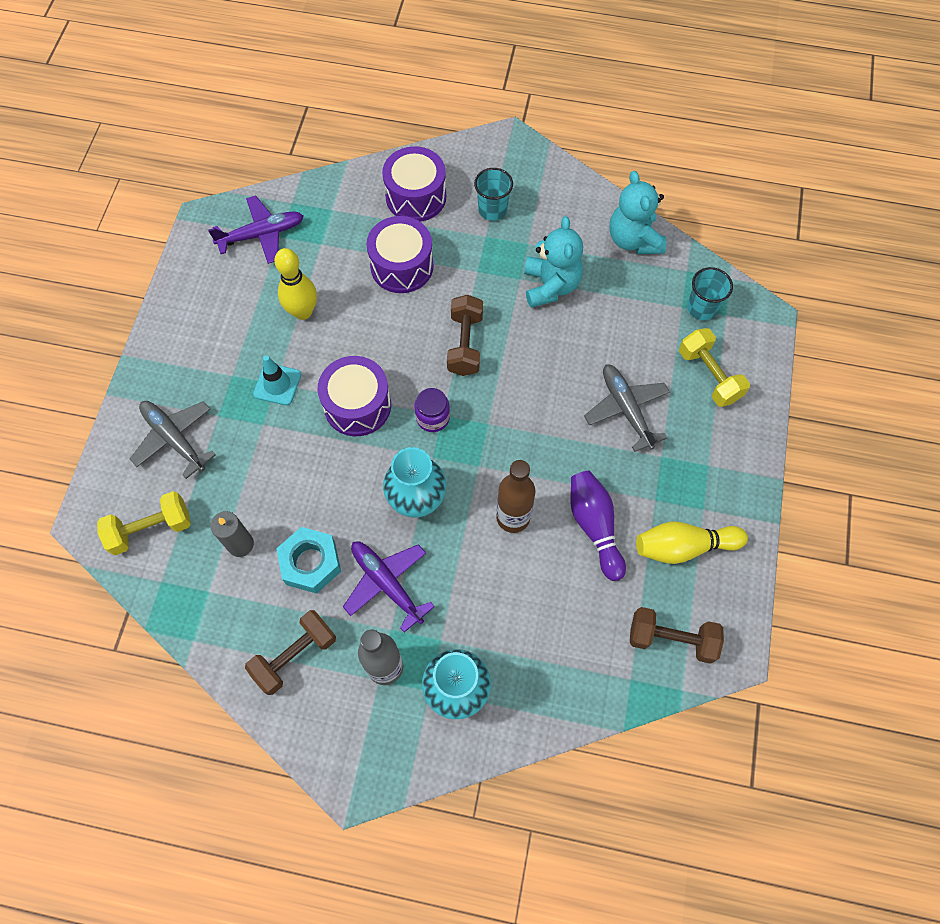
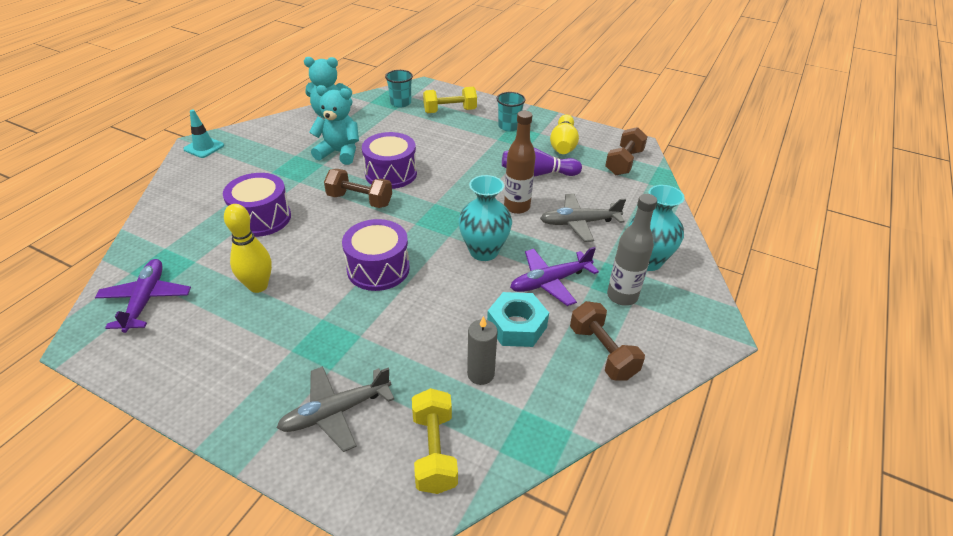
camera: 75 degrees left, 25 degrees down
turquoise traffic cone [253,355,301,405] -> turquoise traffic cone moved to [183,109,224,158]
purple drum [382,146,446,222] -> purple drum moved to [362,132,417,189]
purple jar [415,388,450,432] -> none
turquoise cup [474,168,513,221] -> turquoise cup moved to [497,92,526,131]
grey plane [584,364,670,452] -> grey plane moved to [540,194,626,242]

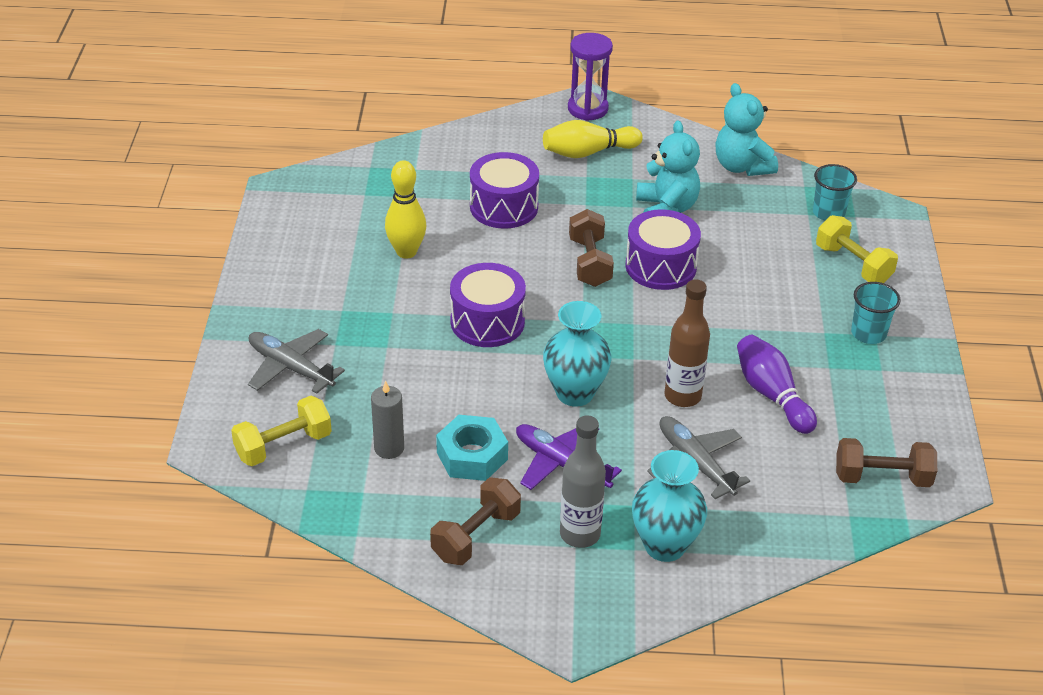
camera: 65 degrees right, 0 degrees up
purple plane [95,259,191,333] -> none
turquoise traffic cone [183,109,224,158] -> purple hourglass [568,33,613,121]
yellow bowling pin [550,114,579,154] -> yellow bowling pin moved to [543,120,643,158]

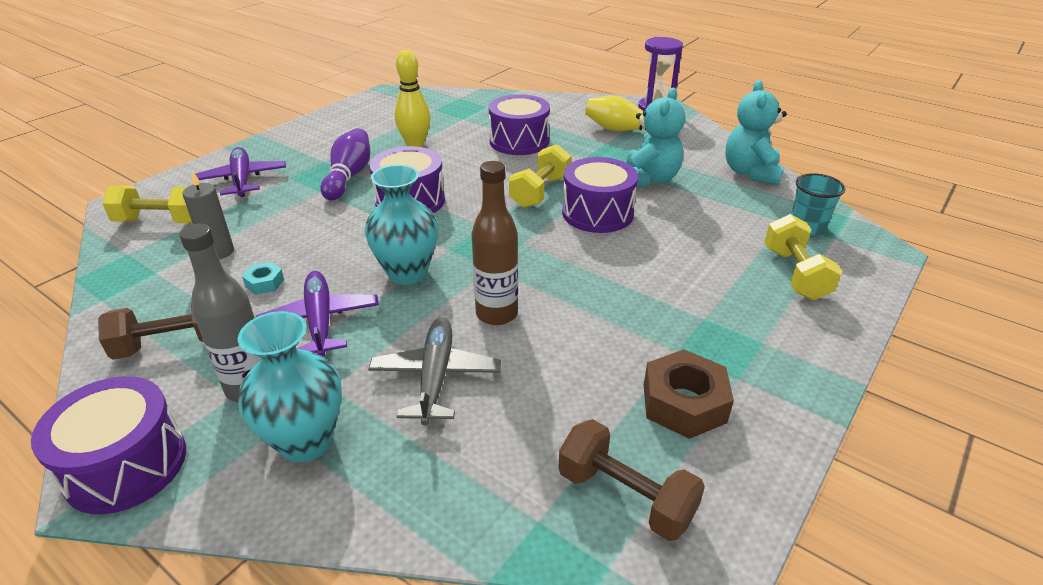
camera: 35 degrees right, 5 degrees down
grey plane [248,329,345,394] -> purple plane [195,147,286,197]
turquoise nut [436,415,508,481] -> turquoise nut [242,262,284,295], size x0.51
brown dumbbell [569,209,614,287] -> yellow dumbbell [509,144,571,208]
purple bowling pin [737,335,817,434] -> purple bowling pin moved to [320,128,370,201]
turquoise cup [851,282,901,344] -> none
none -> purple drum [31,376,186,514]
none -> brown nut [644,350,734,439]

